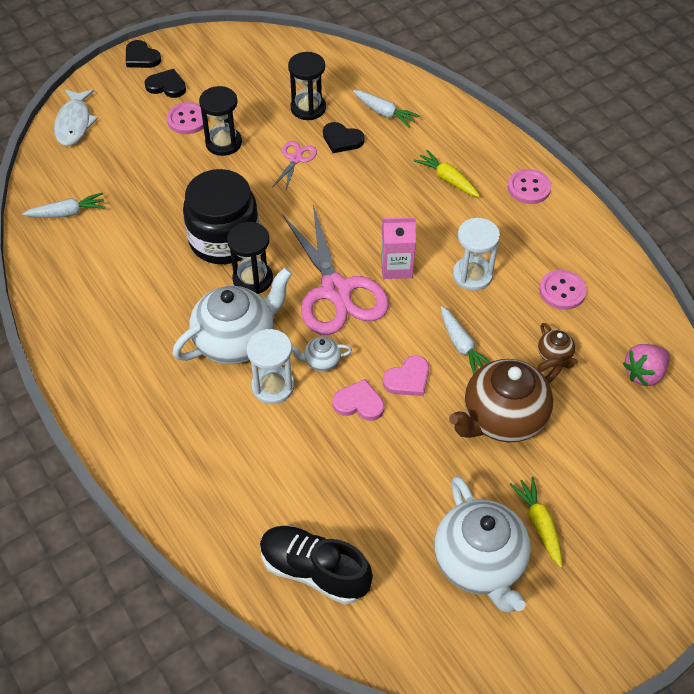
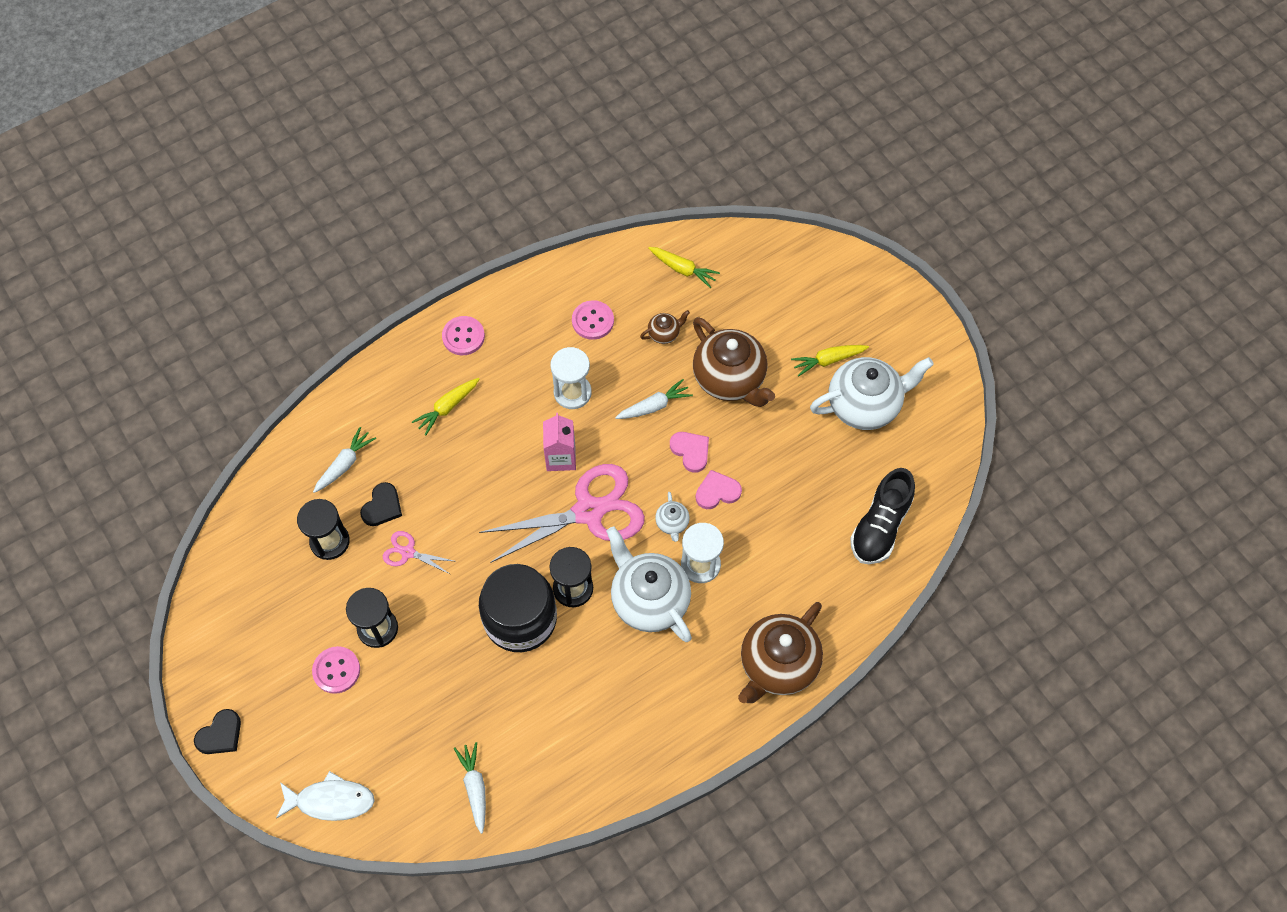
camera: 90 degrees left, 10 degrees up
black heart [144,69,186,98] -> none
pink heart [332,379,384,421] -> pink heart turned 60 degrees clockwise [696,470,742,509]
pink strawberry [623,344,670,387] -> yellow carrot [648,247,720,288]
none -> brown teapot [738,602,823,703]

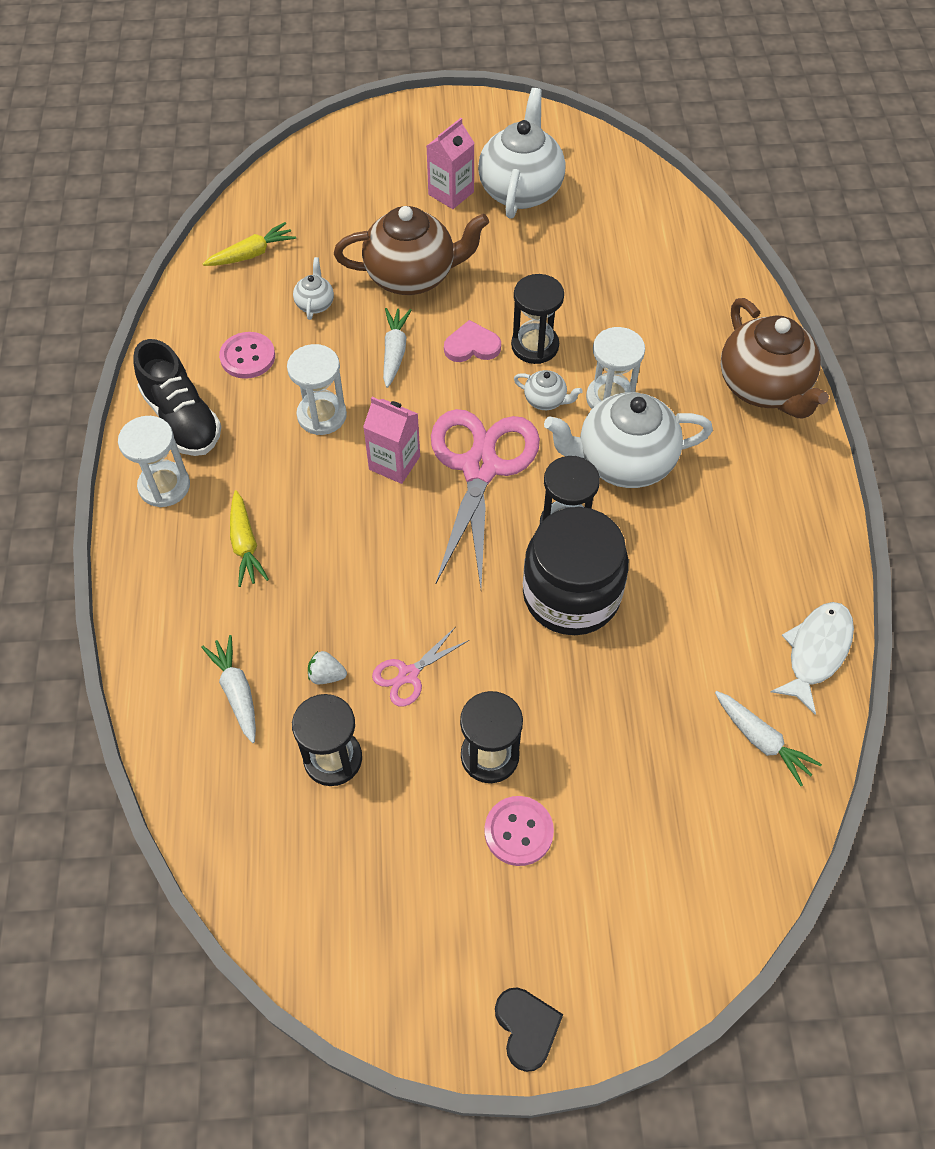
camera: 60 degrees left, 5 degrees down
white fish [276,771,375,821] -> white fish moved to [771,602,854,714]
black heart [360,482,402,526] -> white strawberry [308,651,347,684]
pink button [442,316,485,355] -> white hourglass [118,416,190,507]
white carrot [454,742,486,834] -> white carrot turned 150 degrees counterclockwise [715,691,822,786]
brown teapot [640,310,690,344] -> white teapot [293,257,334,320]
pink heart [696,470,742,509] -> black hourglass [511,274,564,364]
yellow carrot [791,345,869,377] -> pink carton [427,118,475,209]
black shoe [850,468,915,564] -> black shoe moved to [134,339,221,456]

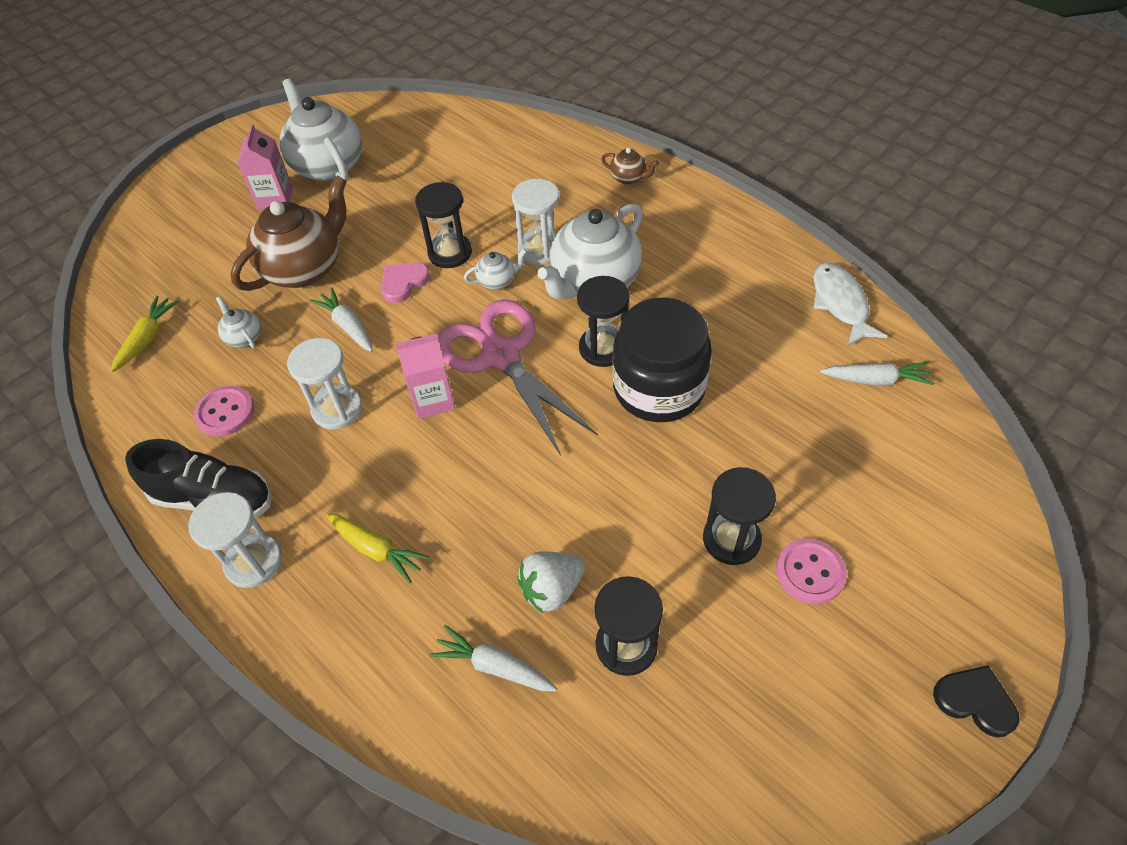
camera: 40 degrees left, 5 degrees down
white strawberry [308,651,347,684] -> white strawberry [517,552,585,613], size x1.69
pink scissors [372,627,469,707] -> none
brown teapot [720,298,829,419] -> brown teapot [601,148,659,185], size x0.44

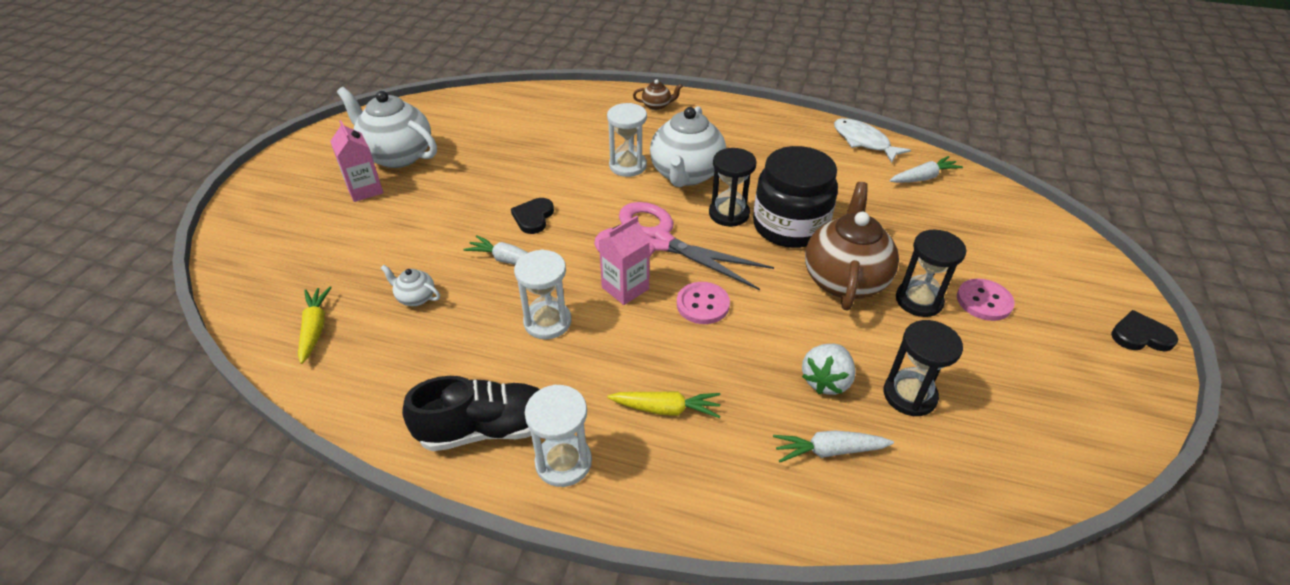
camera: 30 degrees left, 10 degrees down
pink button [194,386,254,436] -> pink button moved to [677,282,730,324]
brown teapot [230,176,347,291] -> brown teapot moved to [805,182,899,311]
pink heart [381,262,430,303] -> black heart [511,198,554,234]
black hourglass [415,182,472,268] -> none
white teapot [464,249,527,290] -> none

